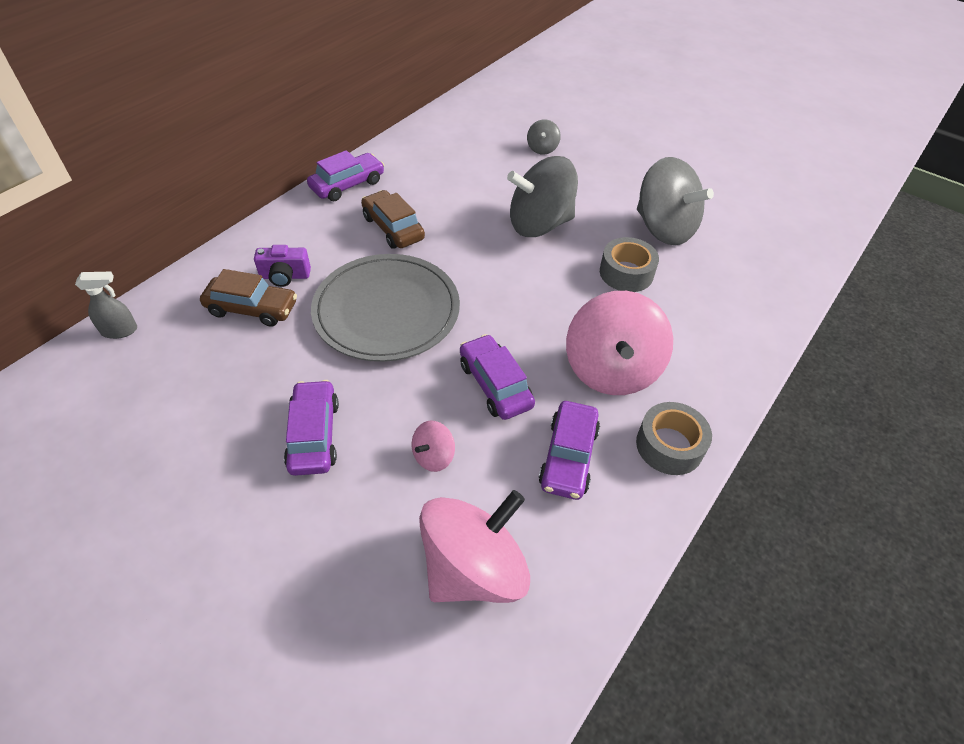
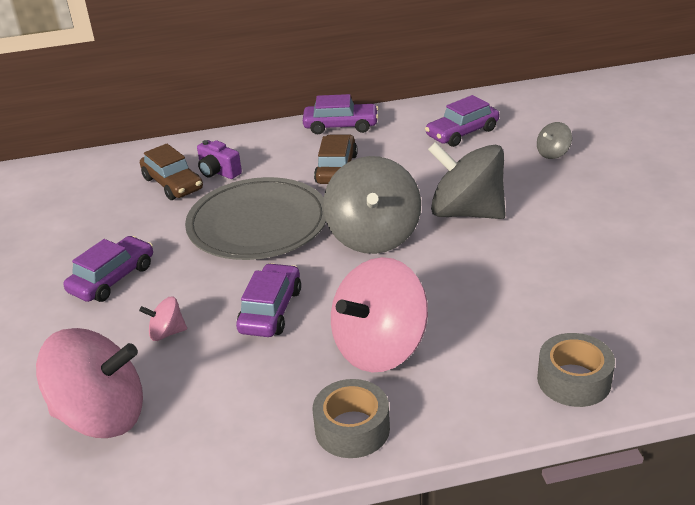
camera: 45 degrees right, 15 degrees down
grey spray bottle [75,272,137,339] -> none
purple car [539,401,600,500] -> purple car moved to [425,95,499,147]
grey tape [600,237,659,292] -> grey tape moved to [537,333,615,407]
grey spinning top [637,157,714,245] -> grey spinning top moved to [323,156,421,254]

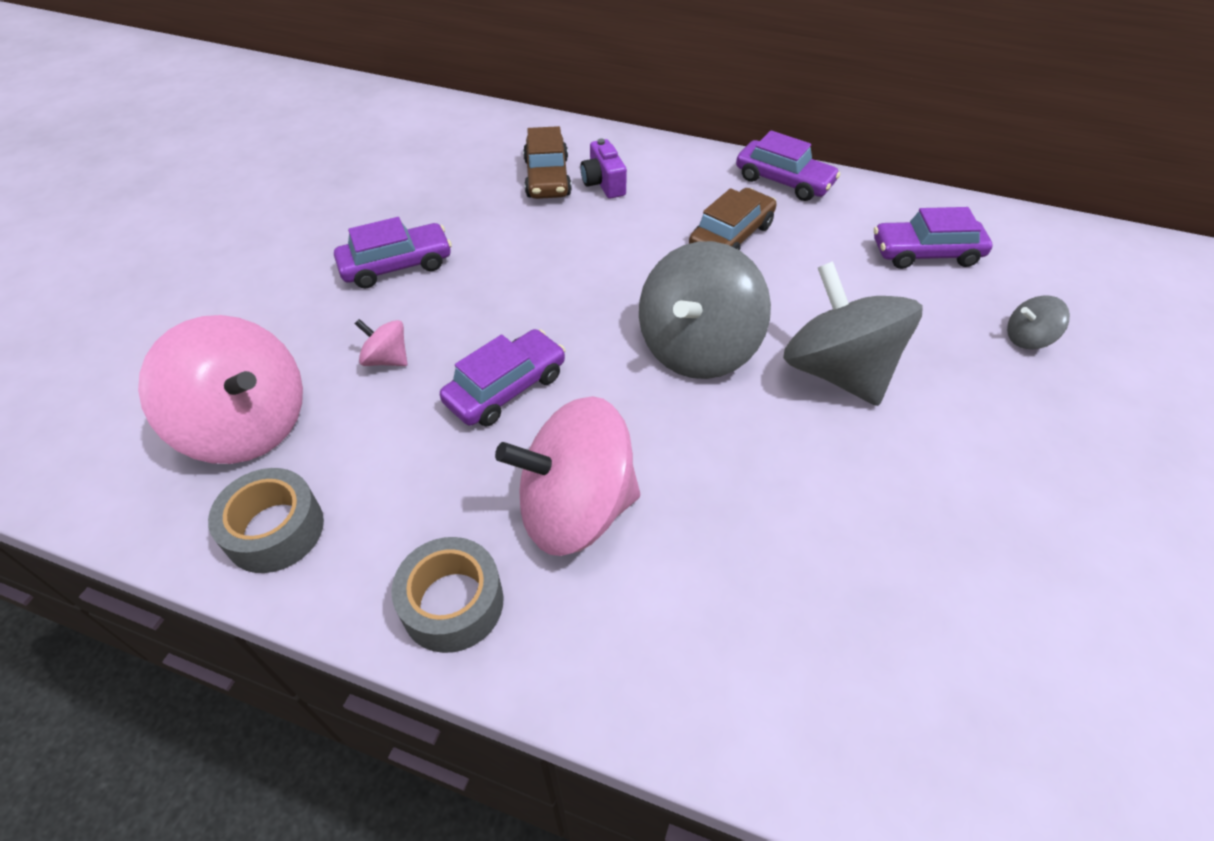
camera: 30 degrees right, 15 degrees up
grey plate [185,177,326,260] -> none
grey tape [537,333,615,407] -> grey tape moved to [208,468,324,573]

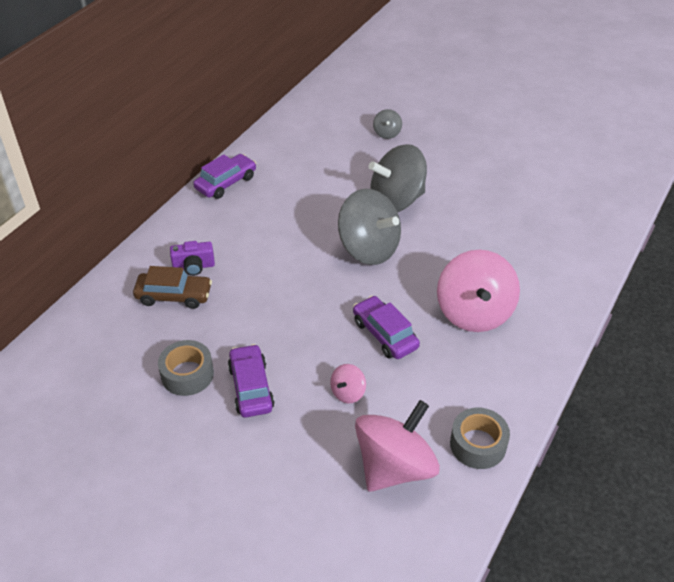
camera: 80 degrees left, 5 degrees down
grey tape [391,537,504,653] -> grey tape moved to [158,340,214,396]
brown car [689,188,777,251] -> none
purple car [874,207,993,269] -> none

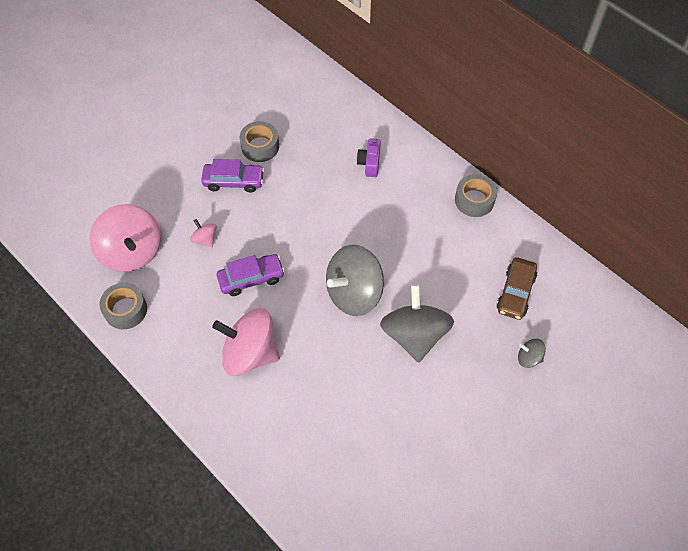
camera: 105 degrees right, 15 degrees up
brown car [133,266,212,309] -> brown car moved to [496,257,537,320]
purple car [193,154,256,199] -> grey tape [455,174,497,217]

